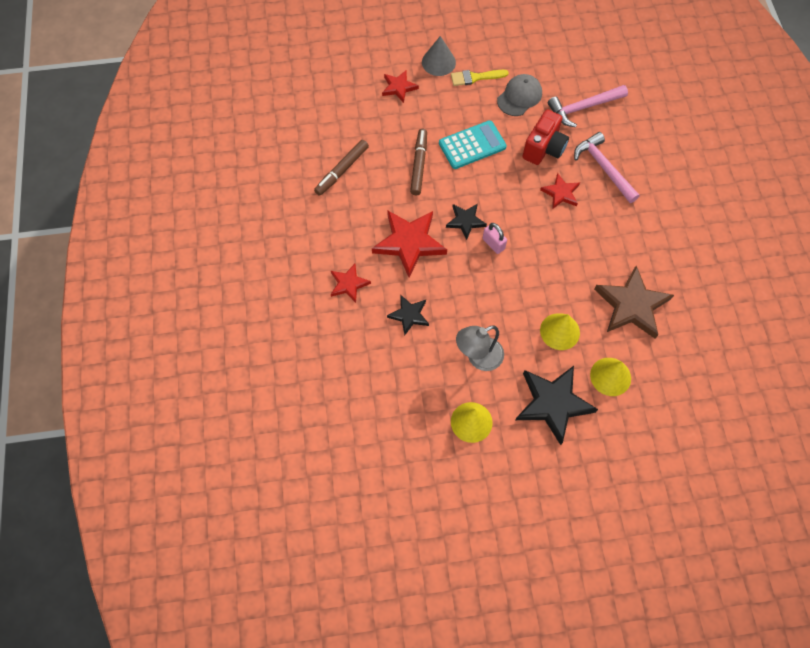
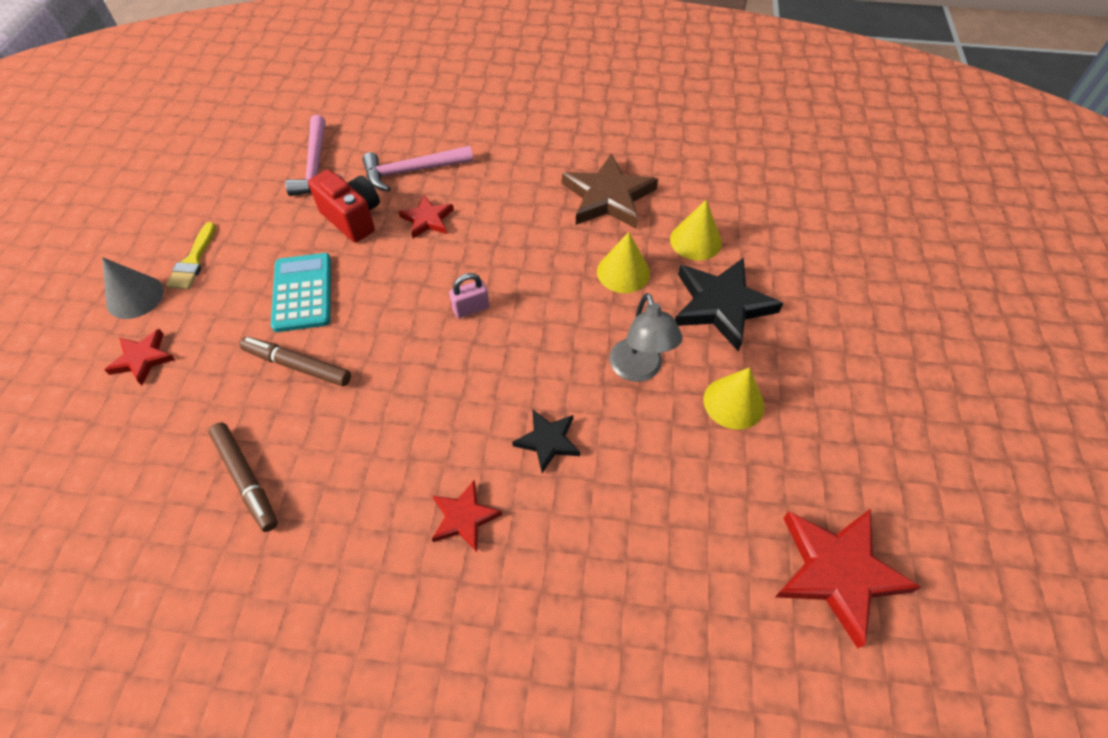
camera: 75 degrees left, 10 degrees down
red star [372,210,447,277] -> red star moved to [775,509,921,648]
black star [446,204,487,240] -> none
grey cap [497,74,542,116] -> none

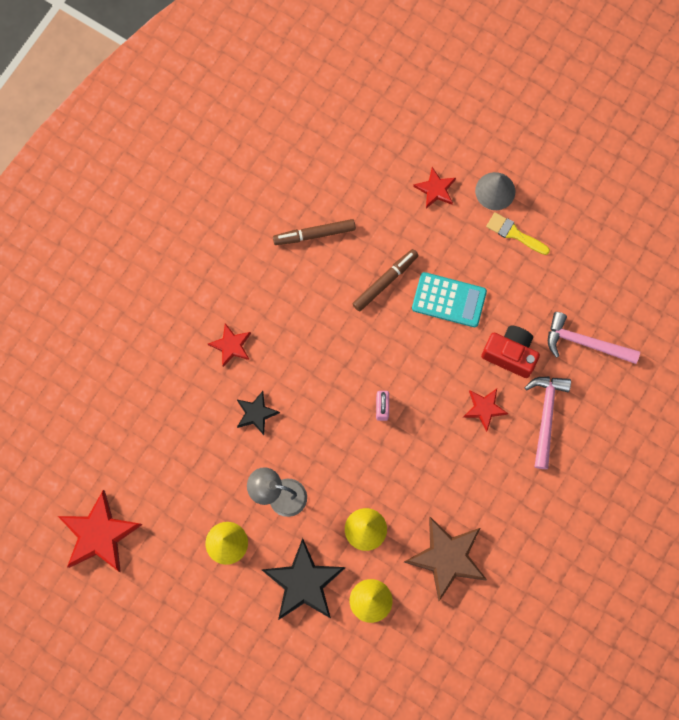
camera: 115 degrees right, 20 degrees up
red camera [308,169,380,243] -> red camera turned 135 degrees counterclockwise [481,325,540,378]

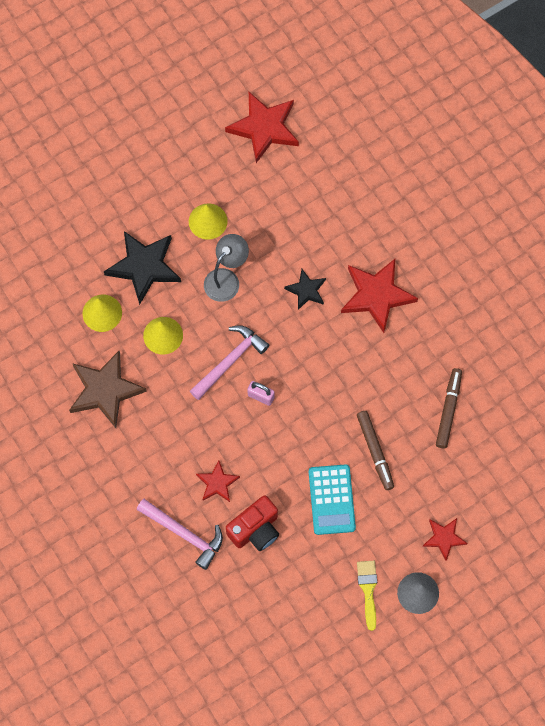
camera: 115 degrees right, 5 degrees down
red star [208,323,251,367] -> red star [341,259,418,333], size x1.81
turquoise calculator [412,272,487,327] -> turquoise calculator turned 45 degrees counterclockwise [309,464,356,535]
yellow brush [486,212,550,255] -> yellow brush turned 60 degrees counterclockwise [357,561,377,631]
pink hammer [548,312,640,364] -> pink hammer moved to [190,325,269,400]

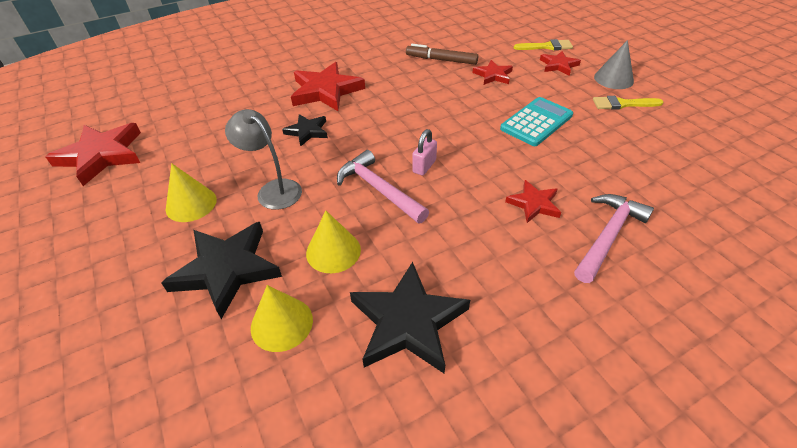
camera: 85 degrees left, 25 degrees down
brown star [69,351,147,428] -> black star [350,262,470,373]
red camera [226,495,279,551] -> none
turquoise calculator [309,464,356,535] -> turquoise calculator turned 45 degrees counterclockwise [500,97,573,146]
brown marker [357,411,394,490] -> none
none -> red star [472,60,513,85]
none -> yellow brush [514,39,573,50]

